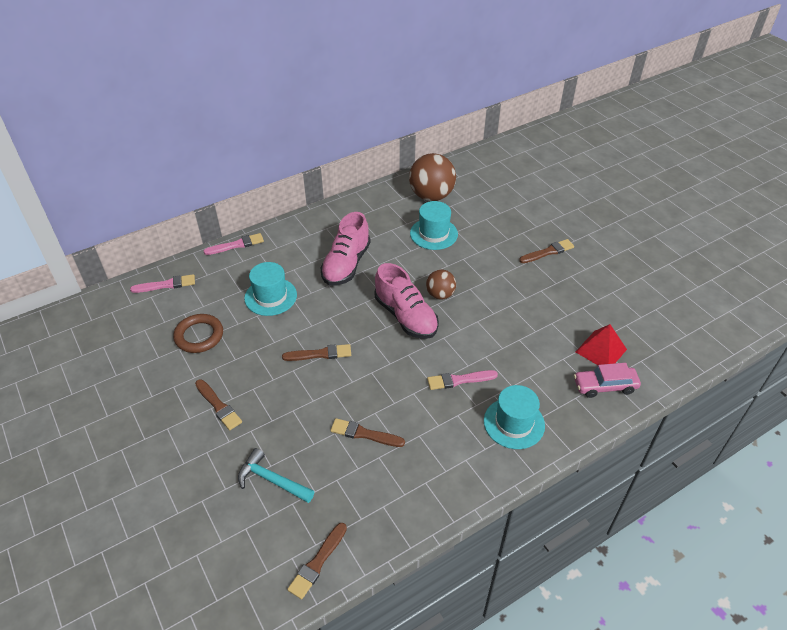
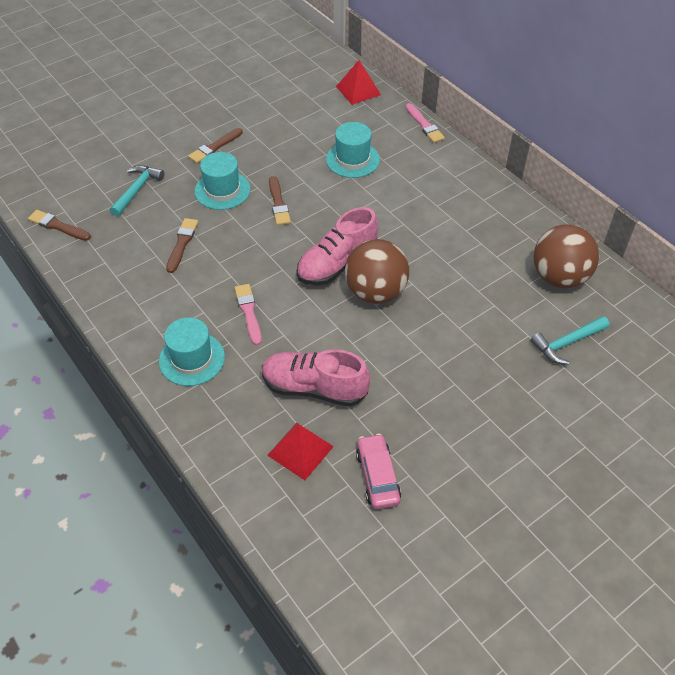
camera: 85 degrees right, 5 degrees up
pink brush [130,274,195,293] -> red pyramid [336,60,381,105]
brown ring [173,314,223,353] -> none
pink shoe [320,212,371,286] -> pink shoe moved to [262,349,370,407]
turquoise hat [410,201,458,250] -> turquoise hat moved to [195,152,251,210]
brown ball [426,269,456,299] -> brown ball [345,239,409,304], size x1.78
brown brush [519,239,574,263] -> none
pink car [574,363,641,398] -> pink car moved to [356,434,401,509]
none -> turquoise hammer [531,316,609,365]

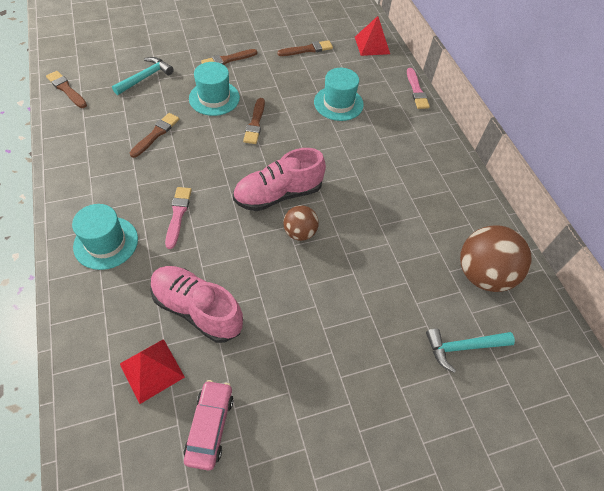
camera: 15 degrees right, 5 degrees up
brown ball [345,239,409,304] -> brown ball [283,205,319,241], size x0.56
none -> brown brush [278,40,333,56]

